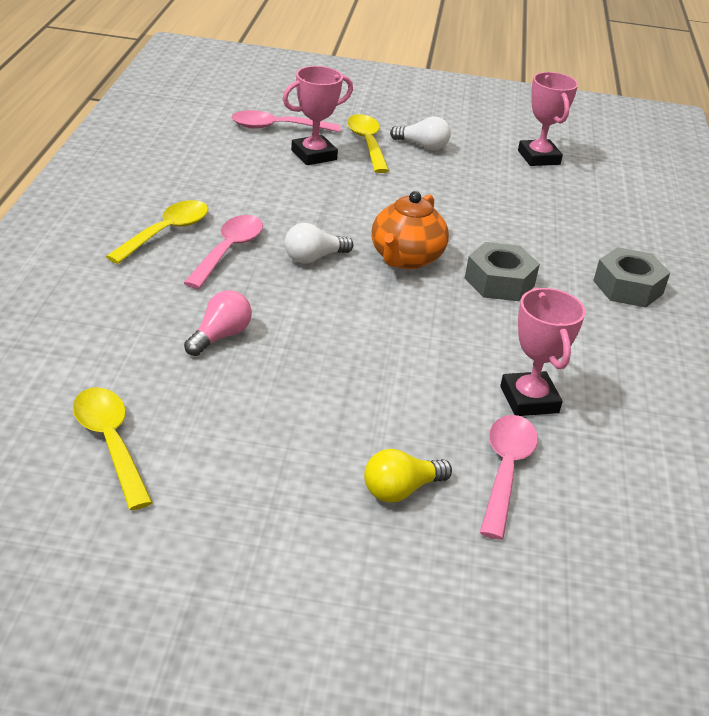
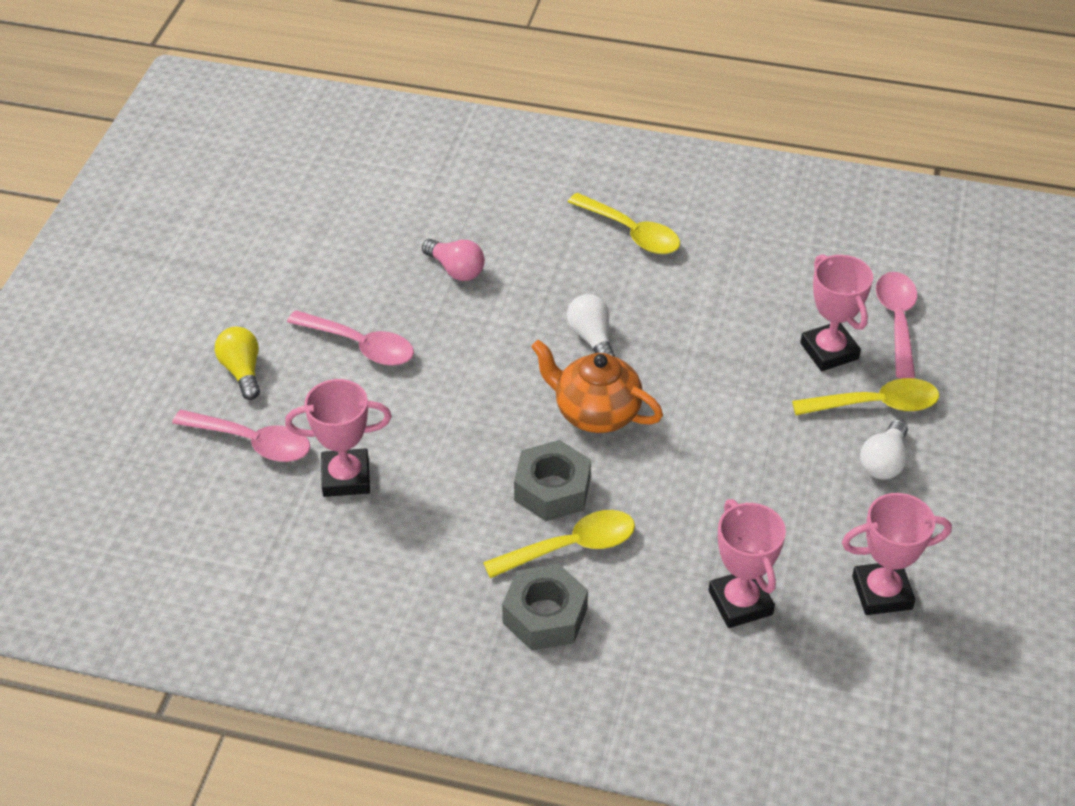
camera: 100 degrees right, 10 degrees up
yellow spoon [73,387,153,510] -> yellow spoon moved to [483,510,635,578]
pink spoon [184,215,263,289] -> pink spoon moved to [287,310,414,366]
none -> pink trophy [709,499,786,628]

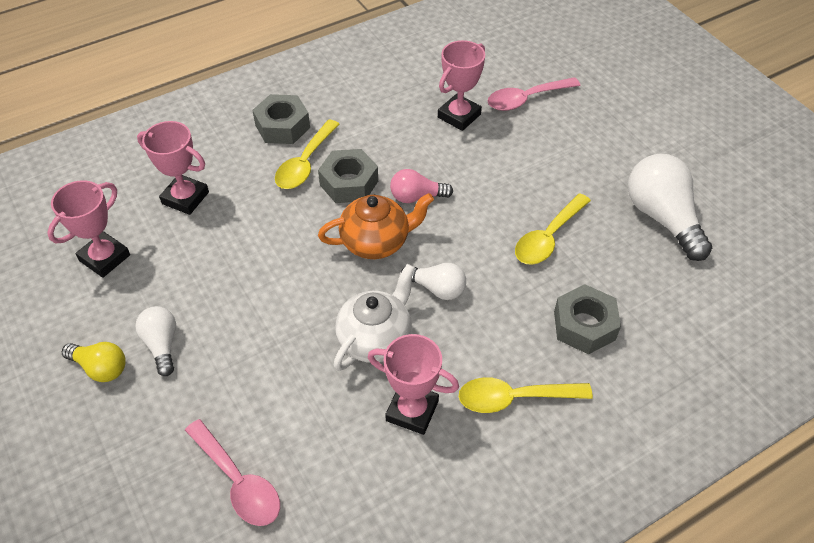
camera: 135 degrees right, 5 degrees up
yellow light bulb [215,327,260,400] -> yellow light bulb moved to [62,342,126,382]
pink spoon [287,310,414,366] -> none
pink light bulb [422,239,485,281] -> pink light bulb moved to [390,169,453,203]
yellow spoon [792,378,939,415] -> yellow spoon moved to [515,193,591,265]
pink trophy [800,254,873,371] -> pink trophy moved to [368,334,459,435]
none -> white teapot [334,264,415,371]
none -> grey nut [554,284,621,355]
none -> white light bulb [628,154,712,261]

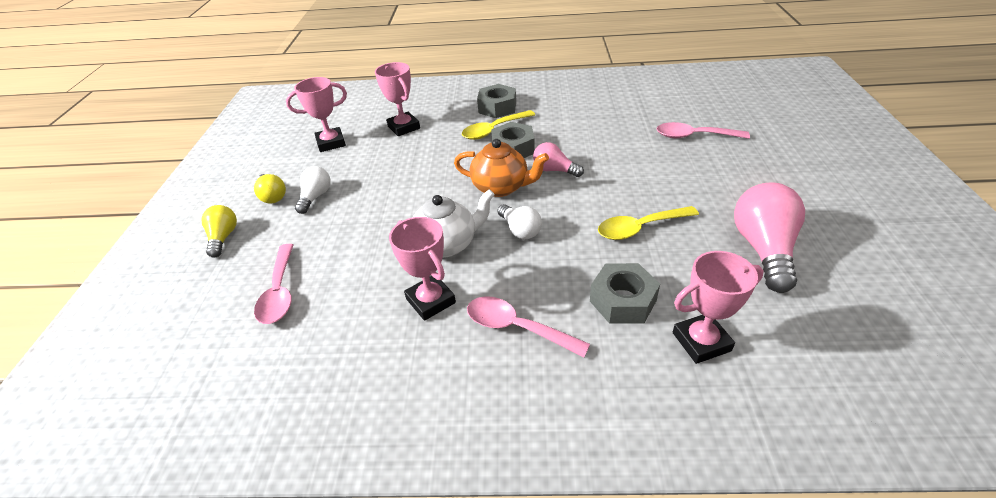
camera: 35 degrees right, 10 degrees down
pink trophy [438,40,485,131] -> pink trophy moved to [673,251,764,364]
yellow spoon [459,377,593,413] -> pink spoon [467,296,590,357]
white light bulb [628,154,712,261] -> pink light bulb [734,182,805,293]
none -> yellow light bulb [201,205,237,258]

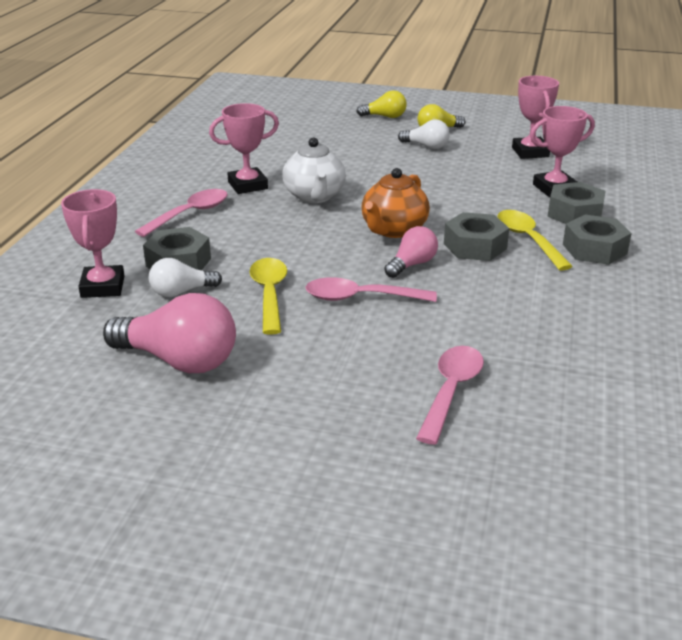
camera: 100 degrees right, 10 degrees down
pink spoon [254,244,293,324] -> pink spoon moved to [305,277,437,302]
white light bulb [498,204,542,239] -> white light bulb moved to [149,258,222,297]
none -> grey nut [548,182,605,224]

